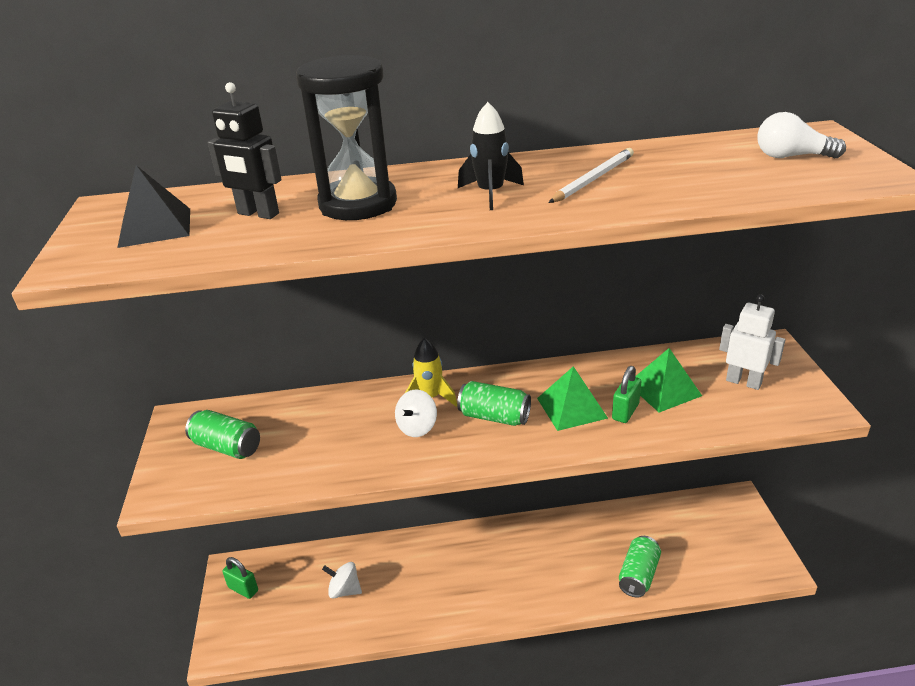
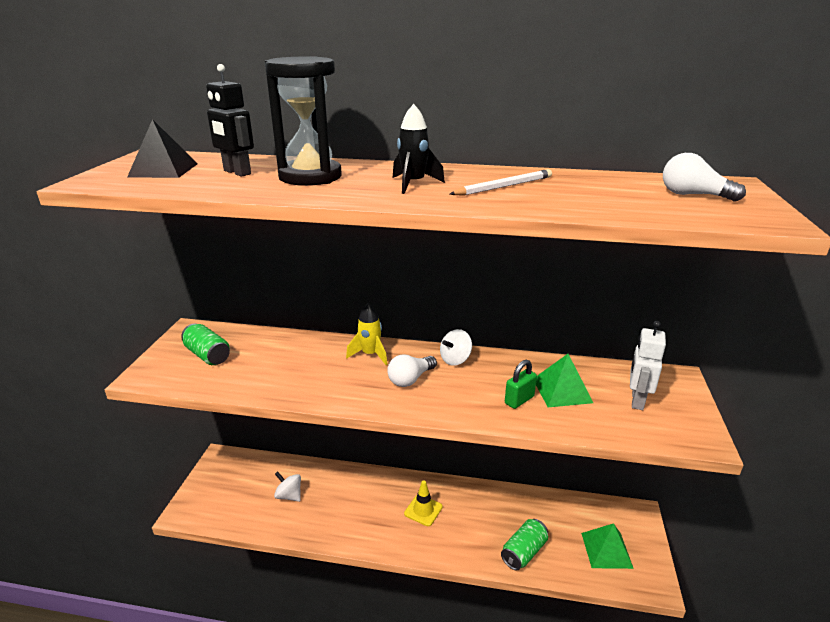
camera: 15 degrees right, 5 degrees down
green padlock [222,557,258,599] -> none
white spinning top [395,390,437,437] -> white spinning top moved to [440,329,472,366]
green can [457,381,531,426] -> white light bulb [387,354,437,387]
green pyramid [537,366,608,431] -> green pyramid moved to [581,523,634,569]
white robot [719,294,785,390] -> white robot turned 120 degrees counterclockwise [630,321,666,410]
none -> yellow traffic cone [404,480,443,526]

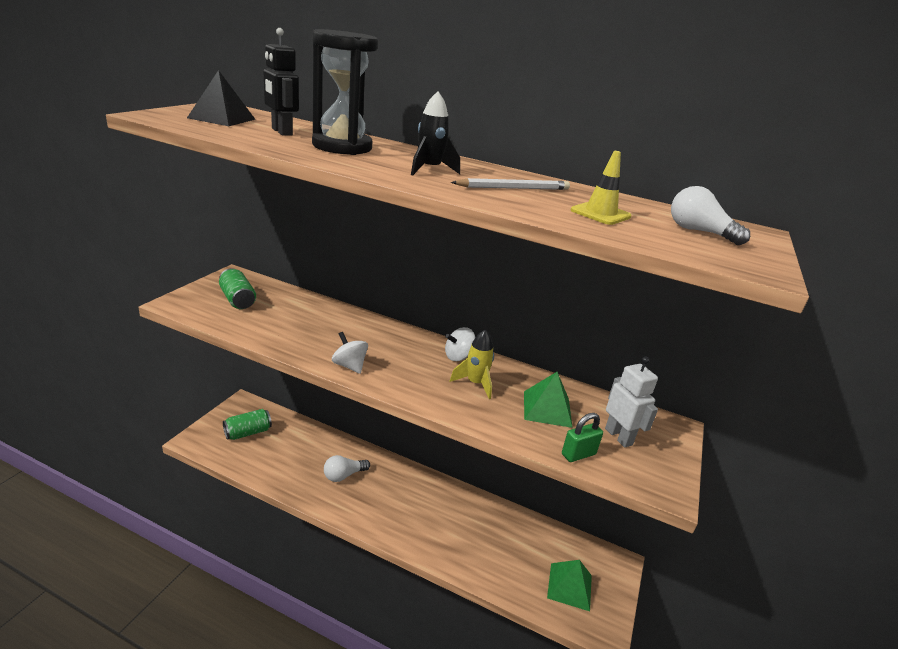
camera: 10 degrees right, 0 degrees up
white spinning top [274,471,301,502] -> white spinning top moved to [332,332,368,374]
yellow rocket [346,303,388,365] -> yellow rocket moved to [450,329,494,399]
white light bulb [387,354,437,387] -> white light bulb moved to [324,455,370,482]
yellow traffic cone [404,480,443,526] -> yellow traffic cone moved to [571,151,632,225]
green can [501,519,548,570] -> green can moved to [223,409,272,440]
green padlock [505,360,537,409] -> green padlock moved to [562,413,603,462]
white robot [630,321,666,410] -> white robot turned 120 degrees clockwise [605,357,658,448]

